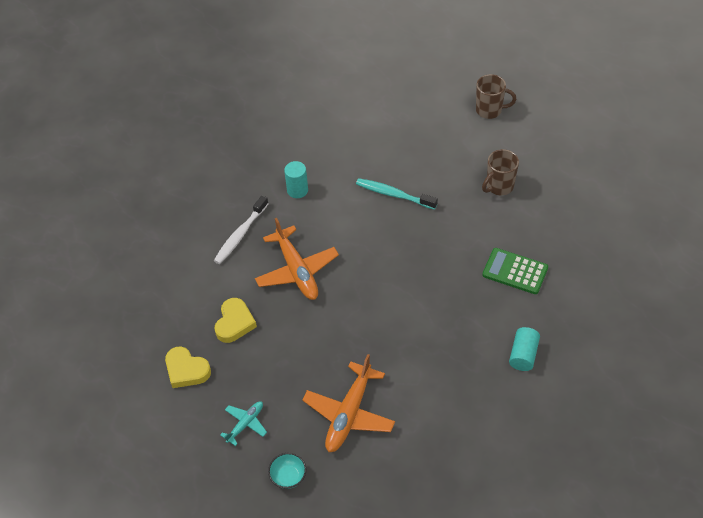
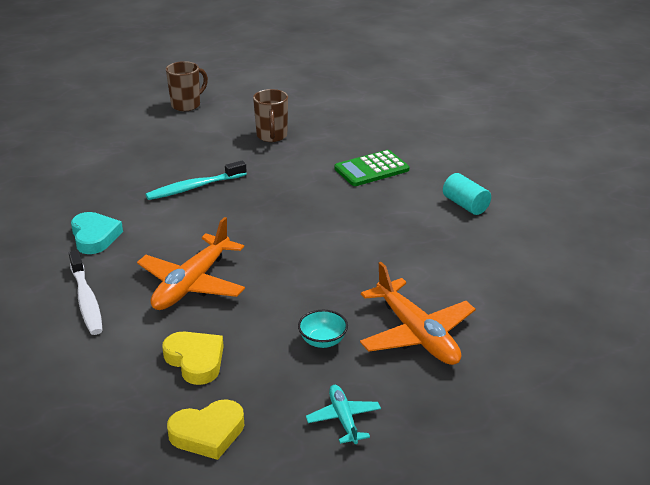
camera: 55 degrees left, 20 degrees down
orange plane [255,218,339,300] -> orange plane turned 105 degrees clockwise [137,217,245,310]
turquoise bowl [268,453,306,489] -> turquoise bowl moved to [298,310,348,348]
turquoise cylinder [284,161,308,198] -> turquoise heart [71,212,123,254]

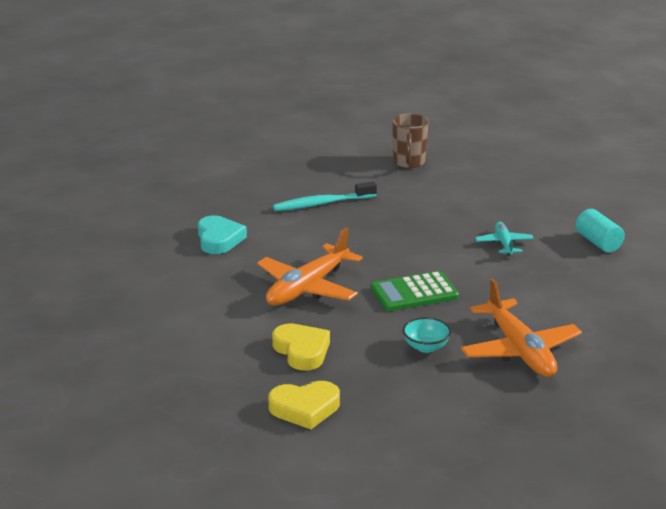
camera: 10 degrees right, 5 degrees down
white toothbrush [69,250,103,335] -> none
brown mug [166,61,208,111] -> none
turquoise plane [306,385,381,444] -> turquoise plane moved to [475,222,534,256]
green calculator [334,150,409,186] -> green calculator moved to [370,271,459,311]

